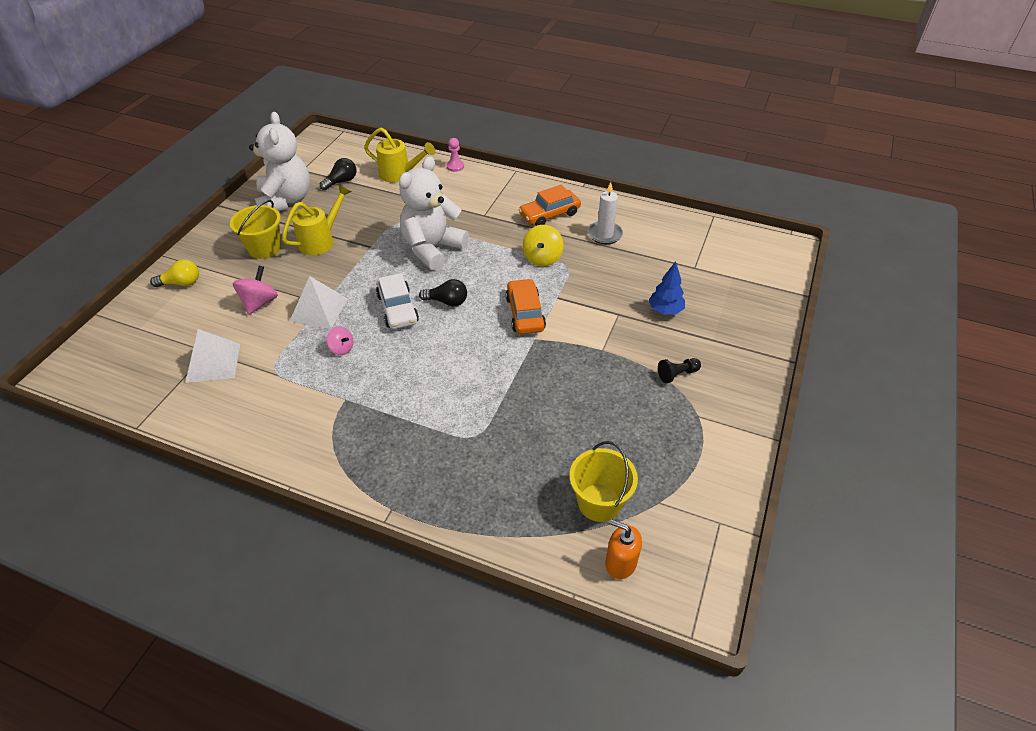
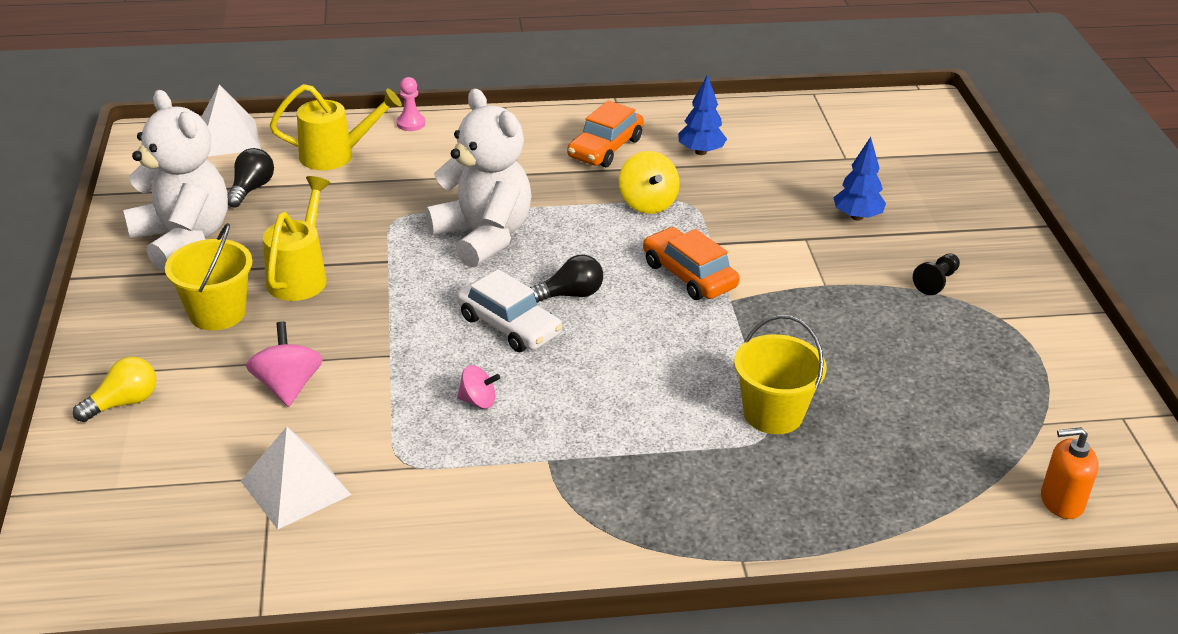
camera: 30 degrees left, 10 degrees down
white pyramid [289,276,348,329] -> white pyramid moved to [201,84,261,156]
white teddy bear [399,156,469,271] -> white teddy bear turned 135 degrees clockwise [425,89,532,268]
yellow bucket [570,441,638,522] -> yellow bucket moved to [734,315,826,434]
white candle [587,182,623,244] -> blue tree [678,74,727,155]

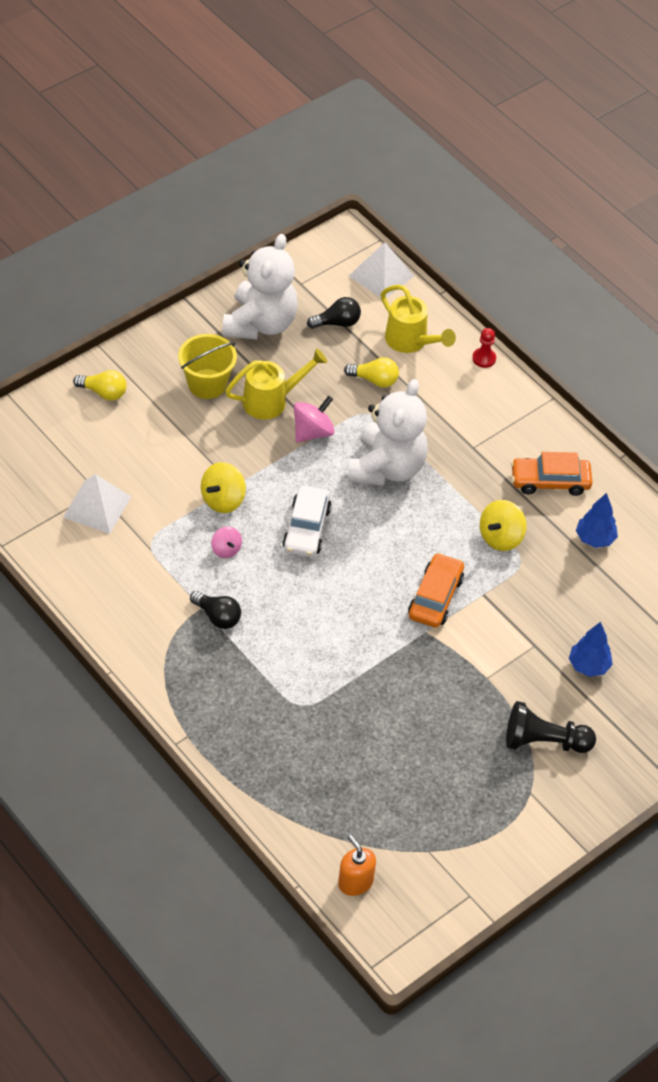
camera: 55 degrees right, 15 degrees up
pink spinning top [246,322,323,407] -> pink spinning top moved to [294,396,335,443]
pink pawn [397,77,425,131] -> red pawn [472,328,496,368]
black light bulb [530,254,603,303] -> black light bulb moved to [190,591,241,629]
yellow bucket [734,315,826,434] -> none
black pawn [913,253,960,295] -> black pawn [506,701,596,753], size x1.77
none -> yellow spinning top [201,462,246,513]
none -> yellow light bulb [344,357,399,388]

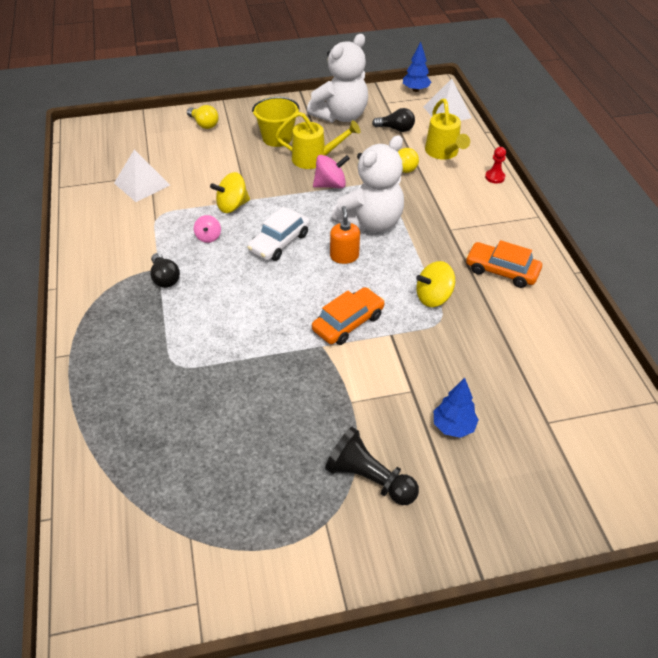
camera: 30 degrees right, 5 degrees down
orange soap dispenser [338,835,376,896] -> orange soap dispenser moved to [330,206,360,264]
blue tree [576,493,618,548] -> blue tree moved to [403,42,431,92]

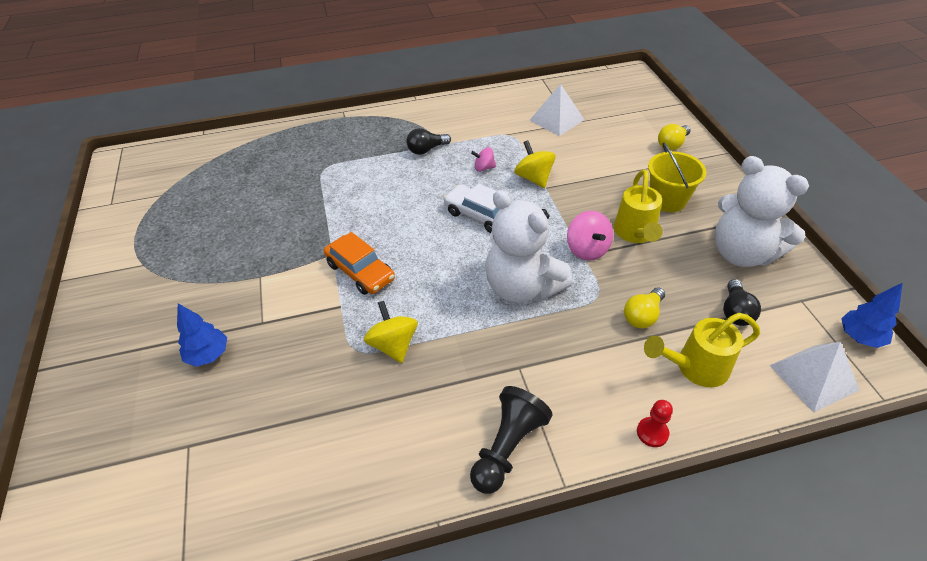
camera: 90 degrees right, 0 degrees up
black pawn [325,427,419,505] -> black pawn moved to [470,386,552,494]
orange soap dispenser [330,206,360,264] -> none
orange car [465,240,542,288] -> none

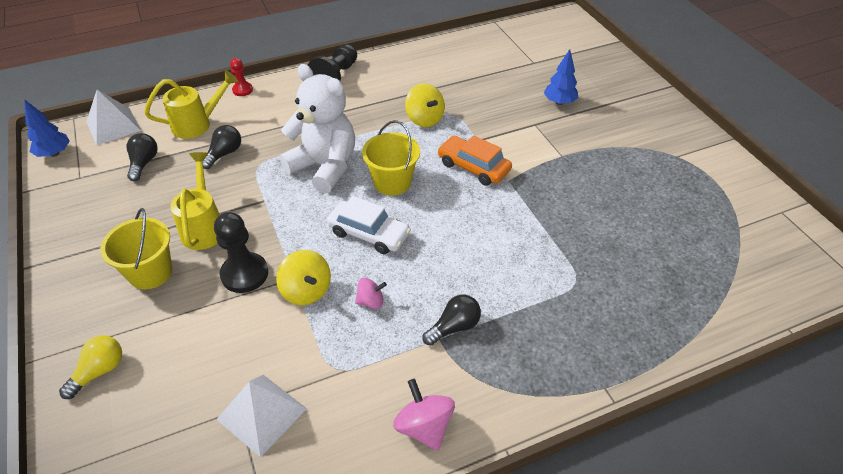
camera: 170 degrees right, 0 degrees up
pink spinning top [567,211,613,261] -> pink spinning top moved to [393,379,455,451]
yellow light bulb [624,287,665,328] -> black light bulb [203,125,241,169]
white teddy bear [715,156,809,267] -> none
none -> black pawn [214,212,268,293]
none -> yellow bucket [362,120,420,195]

